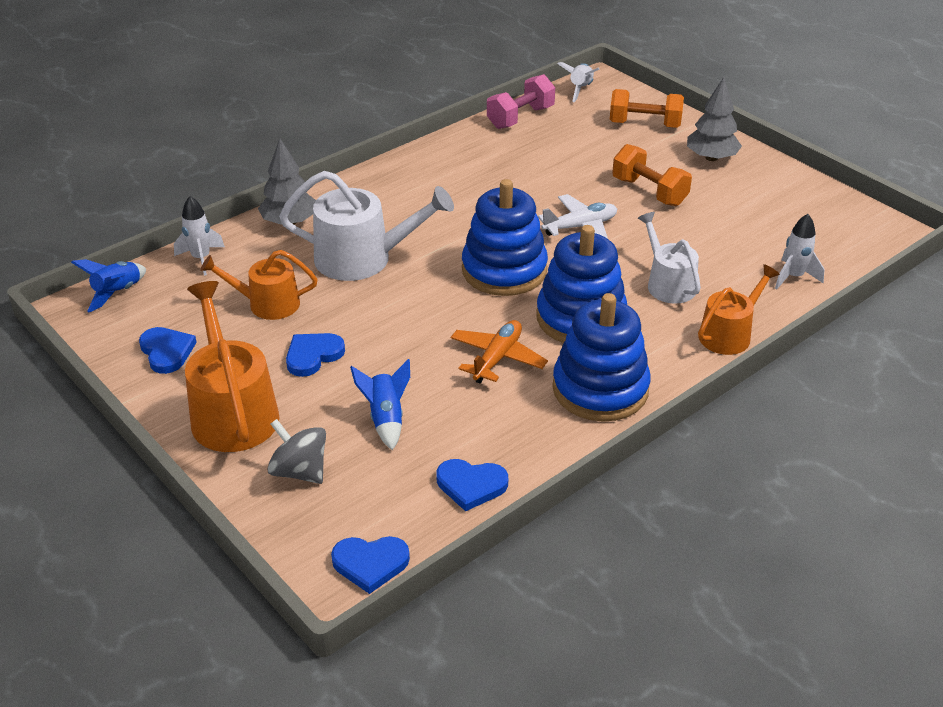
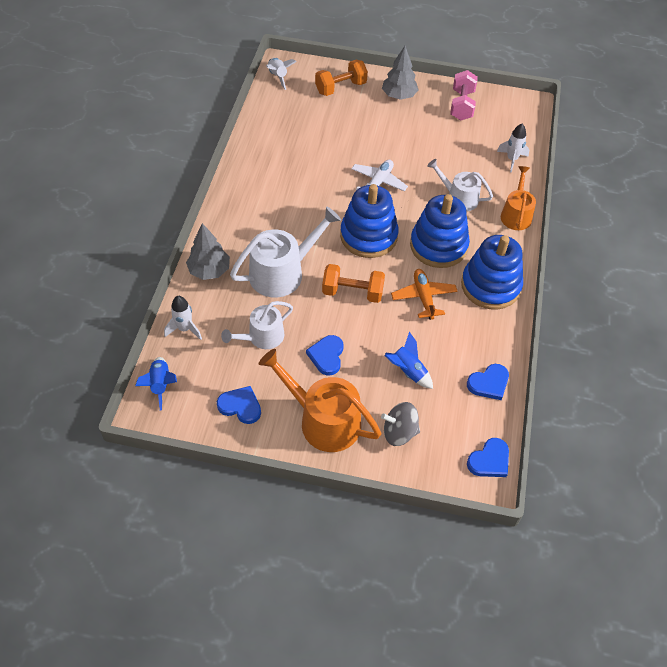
camera: 40 degrees left, 15 degrees up
orange watering can [200,250,318,320] -> white watering can [221,301,293,349]
pink dumbbell [487,74,555,129] -> pink dumbbell moved to [450,70,478,121]
orange dumbbell [612,144,692,206] -> orange dumbbell moved to [322,264,385,303]

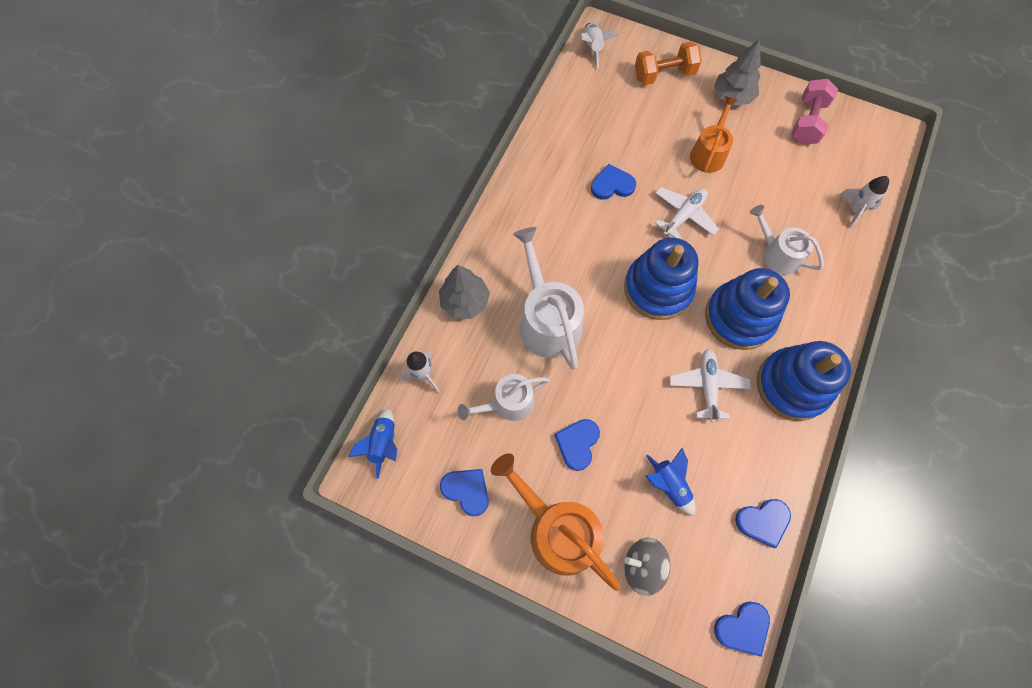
camera: 15 degrees right, 15 degrees up
white watering can [230,206,341,298] -> white watering can turned 90 degrees counterclockwise [513,227,584,369]
orange dumbbell [322,264,385,303] -> none
orange plane [391,269,458,320] -> white plane [669,349,751,422]
orange watering can [501,166,536,230] -> orange watering can moved to [690,96,738,173]
none -> blue heart [591,164,636,200]

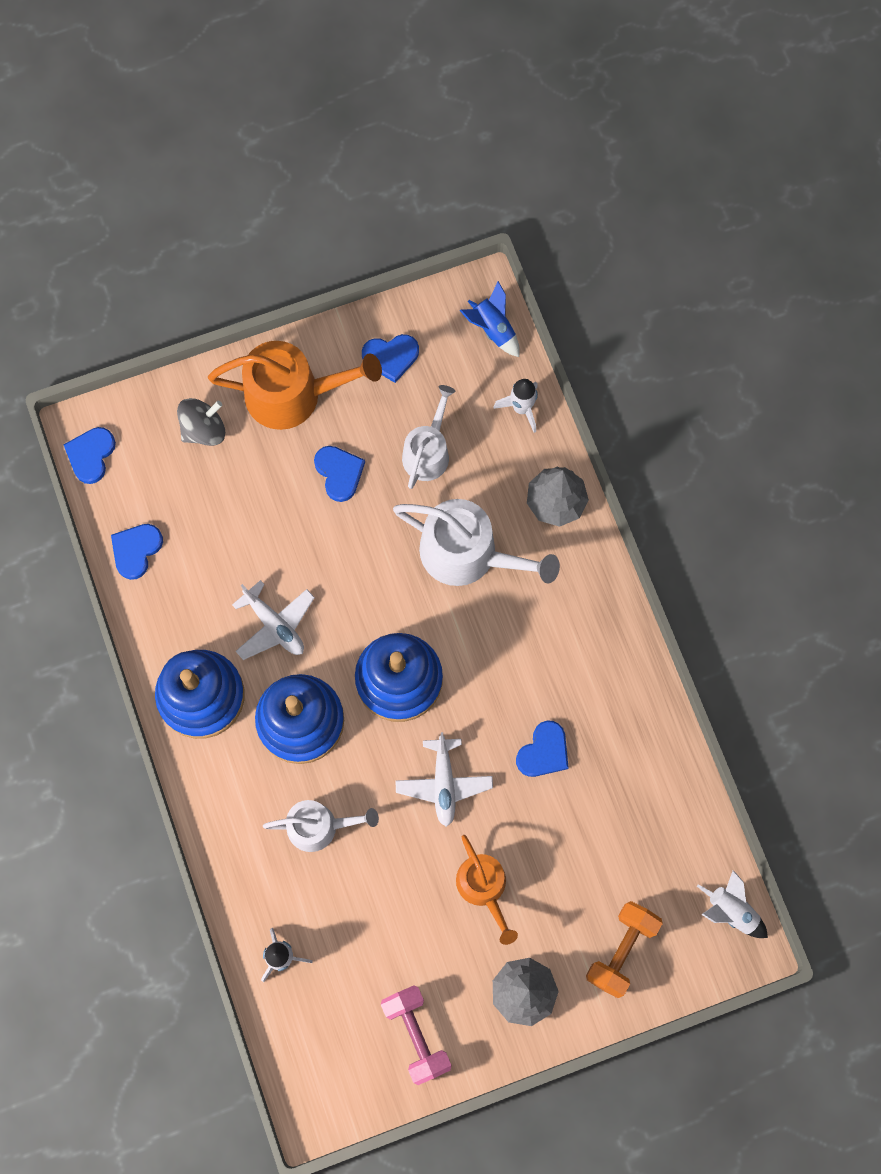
camera: 135 degrees right, 5 degrees up
blue rocket [645,448,695,516] -> none

